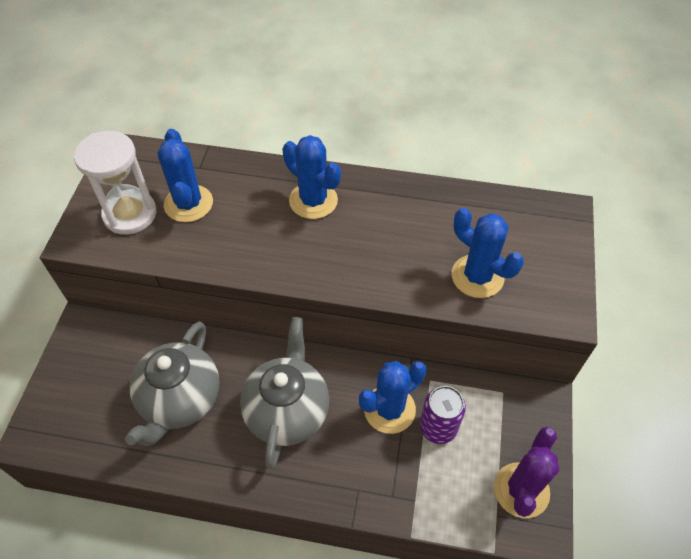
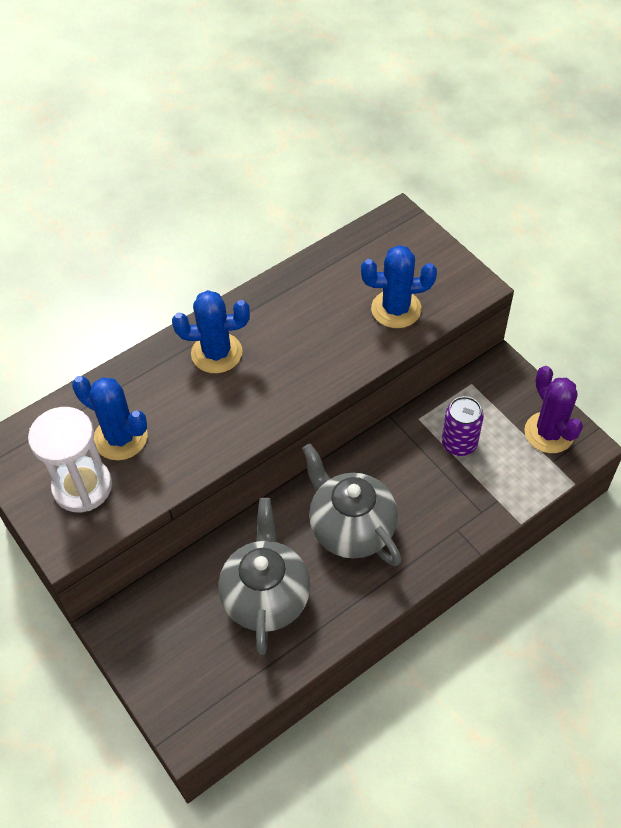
camera: 45 degrees left, 0 degrees up
grey teapot [125,322,220,446] -> grey teapot turned 150 degrees counterclockwise [218,498,310,655]
blue cactus [359,361,426,434] -> none

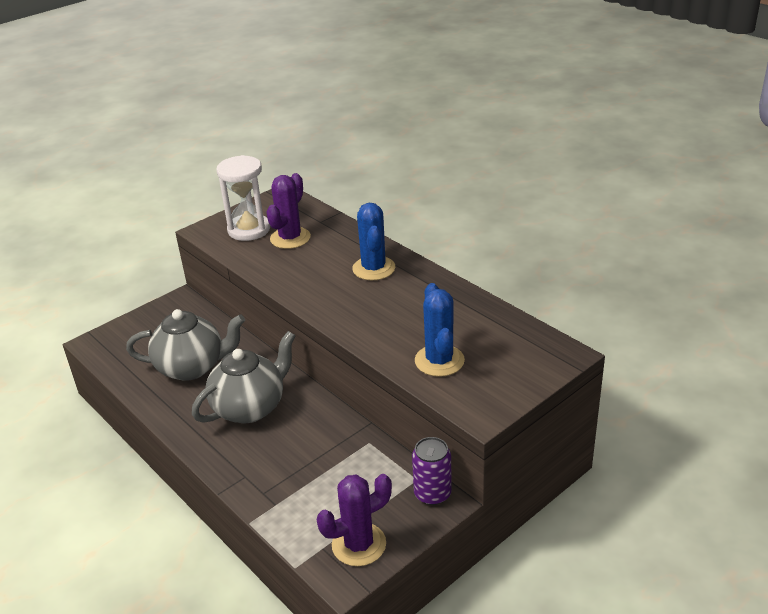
camera: 85 degrees right, 20 degrees down
blue cactus [72,376,148,460] -> purple cactus [266,173,311,249]
purple can [442,396,484,456] -> purple can moved to [412,437,452,505]

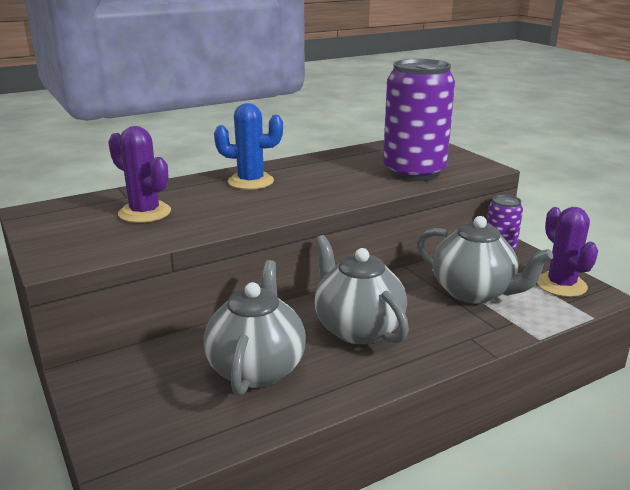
camera: 80 degrees left, 10 degrees down
white hourglass [216,155,270,241] -> none
blue cactus [415,283,465,377] -> purple can [383,59,455,181]
none -> grey teapot [417,216,553,304]

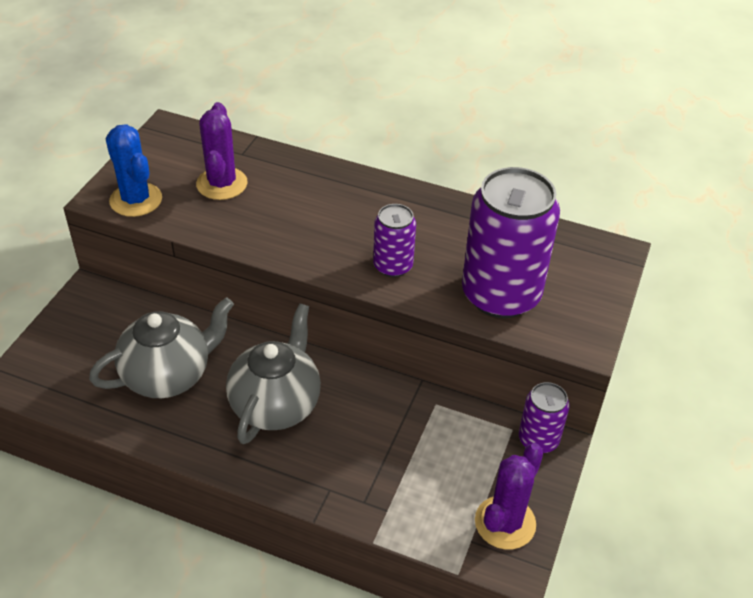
camera: 50 degrees right, 20 degrees up
blue cactus [214,103,283,190] -> blue cactus moved to [106,124,162,217]
grey teapot [417,216,553,304] -> none
none -> purple can [373,204,416,277]

